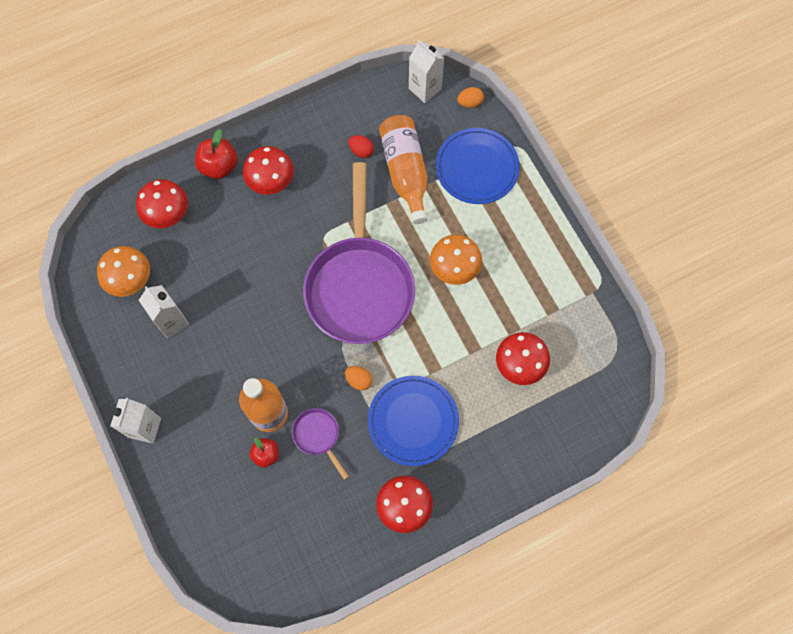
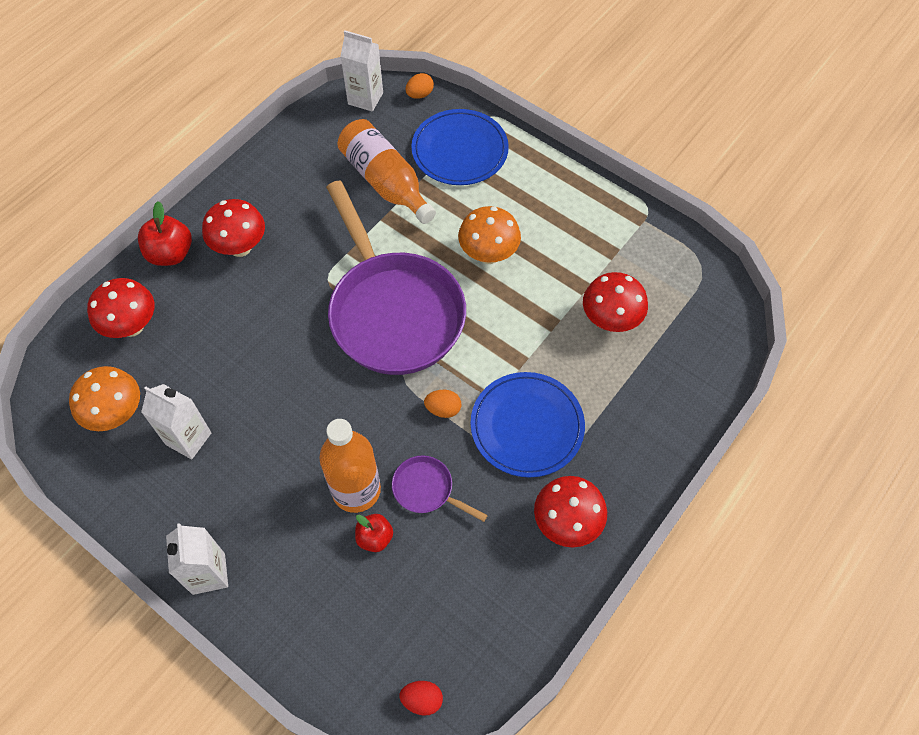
camera: 25 degrees left, 10 degrees down
red egg [348,135,374,158] -> red egg moved to [399,681,443,716]

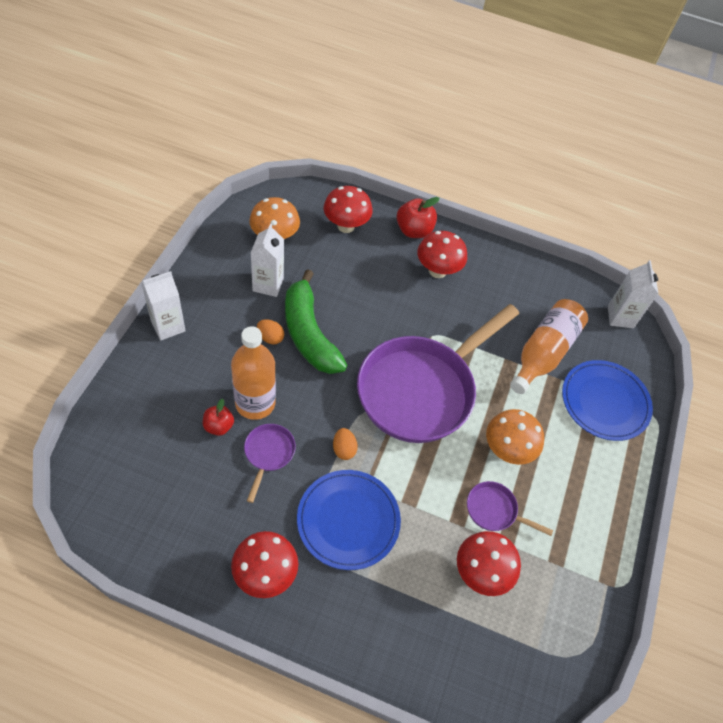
camera: 65 degrees right, 5 degrees down
red egg [399,681,443,716] -> none
orange egg [405,73,434,99] -> orange egg moved to [257,319,284,345]
none -> green banana [285,269,347,374]
none -> purple pan [467,481,553,536]

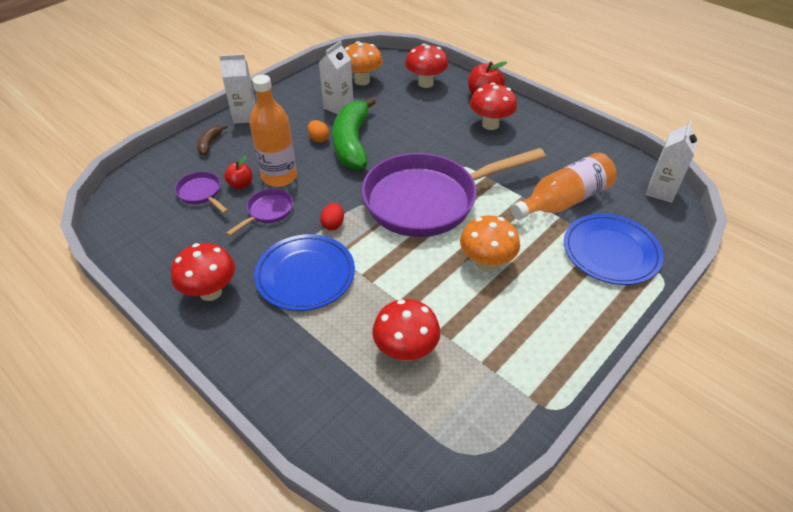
camera: 30 degrees right, 10 degrees down
orange egg [333,428,358,460] -> red egg [320,203,344,230]
purple pan [467,481,553,536] -> purple pan moved to [174,171,228,214]
none -> brown banana [197,125,228,155]

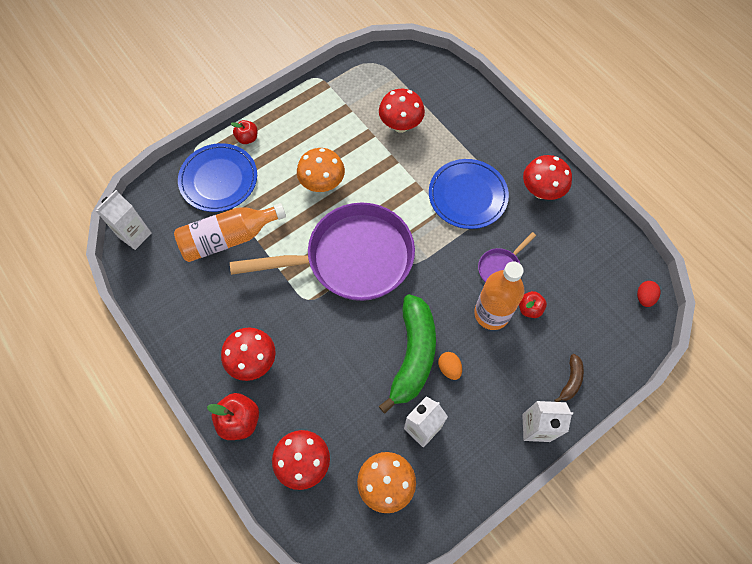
camera: 170 degrees left, 20 degrees up
purple pan [174,171,228,214] -> none
red egg [320,203,344,230] -> red egg moved to [637,281,661,307]
none -> red apple [231,120,257,144]

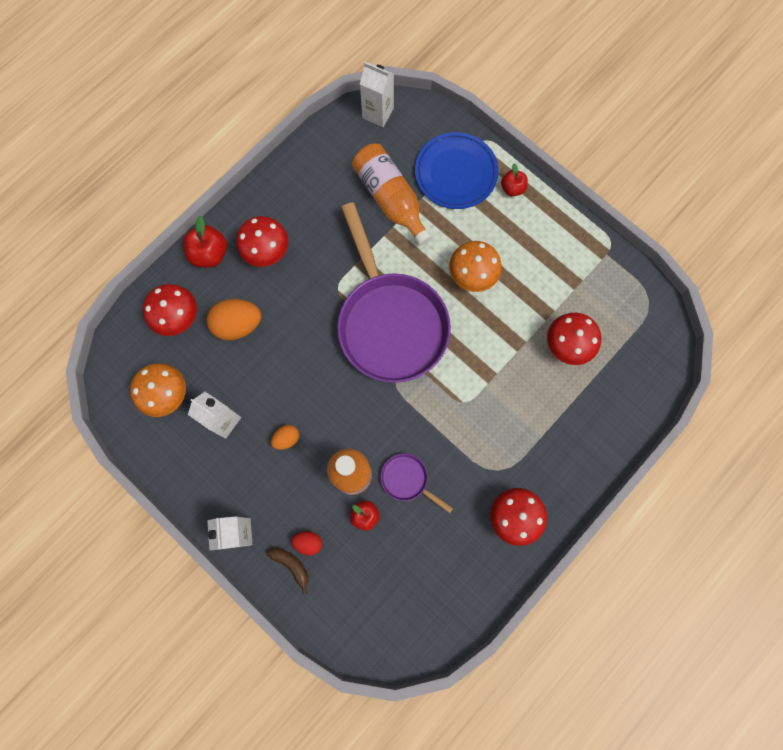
camera: 80 degrees right, 10 degrees up
green banana [379,294,436,413] -> none
blue plate [429,159,509,229] -> none
brown banana [554,354,584,402] -> brown banana turned 150 degrees counterclockwise [266,548,308,595]
red egg [637,281,661,307] -> red egg moved to [291,531,322,555]
none -> orange egg [206,299,261,340]

